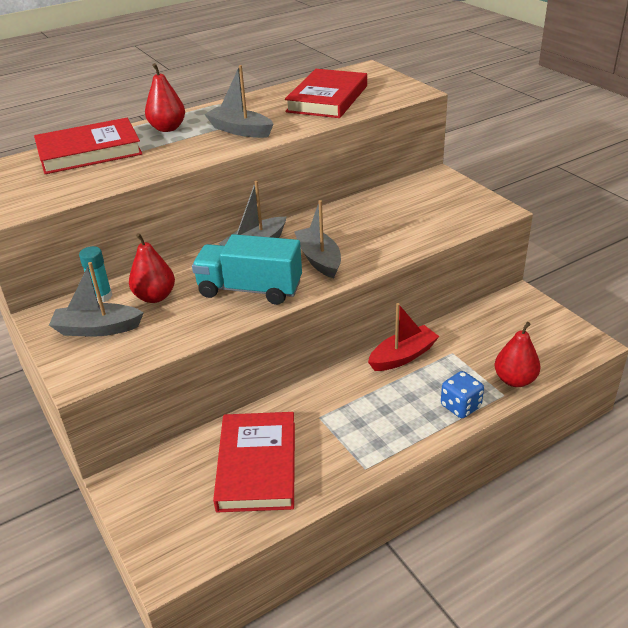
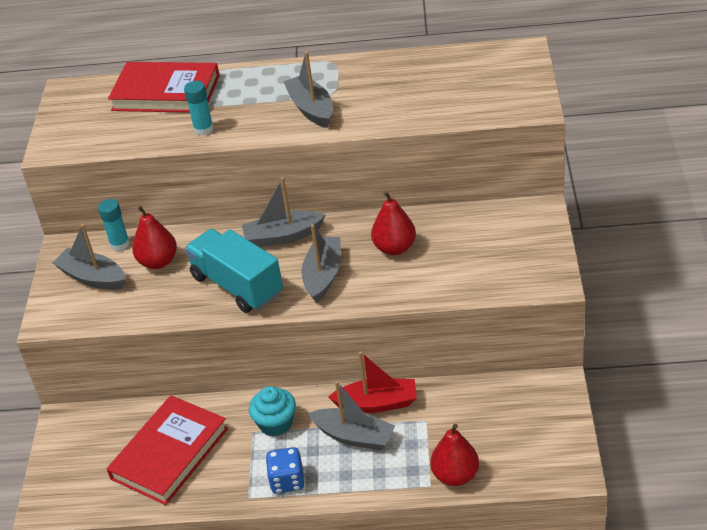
camera: 35 degrees right, 5 degrees up
red pear [145,63,185,132] -> red pear moved to [371,191,416,255]
red book [285,69,367,118] -> none
blue dice [441,371,484,418] -> blue dice moved to [266,447,305,494]
none -> turquoise glue stick [184,81,214,136]
none -> turquoise cupcake [249,386,296,436]
none -> grey boat [308,381,395,450]

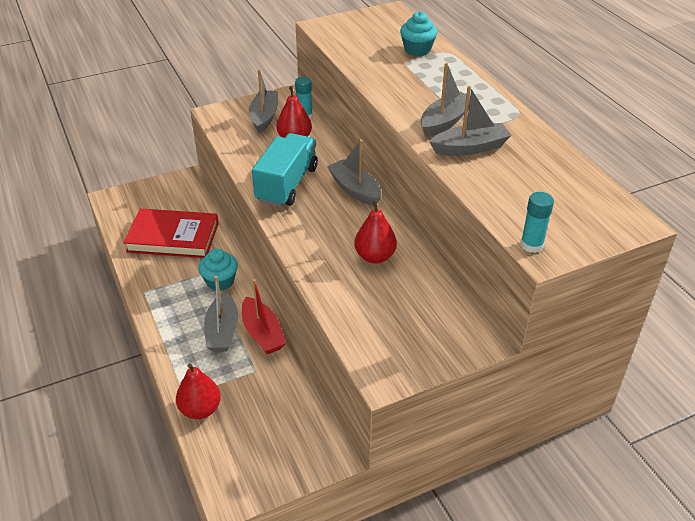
camera: 60 degrees right, 0 degrees up
red book [108,62,220,113] -> turquoise cupcake [400,12,438,56]
turquoise glue stick [184,81,214,136] -> turquoise glue stick moved to [521,192,554,253]
blue dice [266,447,305,494] -> none
grey boat [301,224,341,303] -> grey boat moved to [429,86,512,156]

